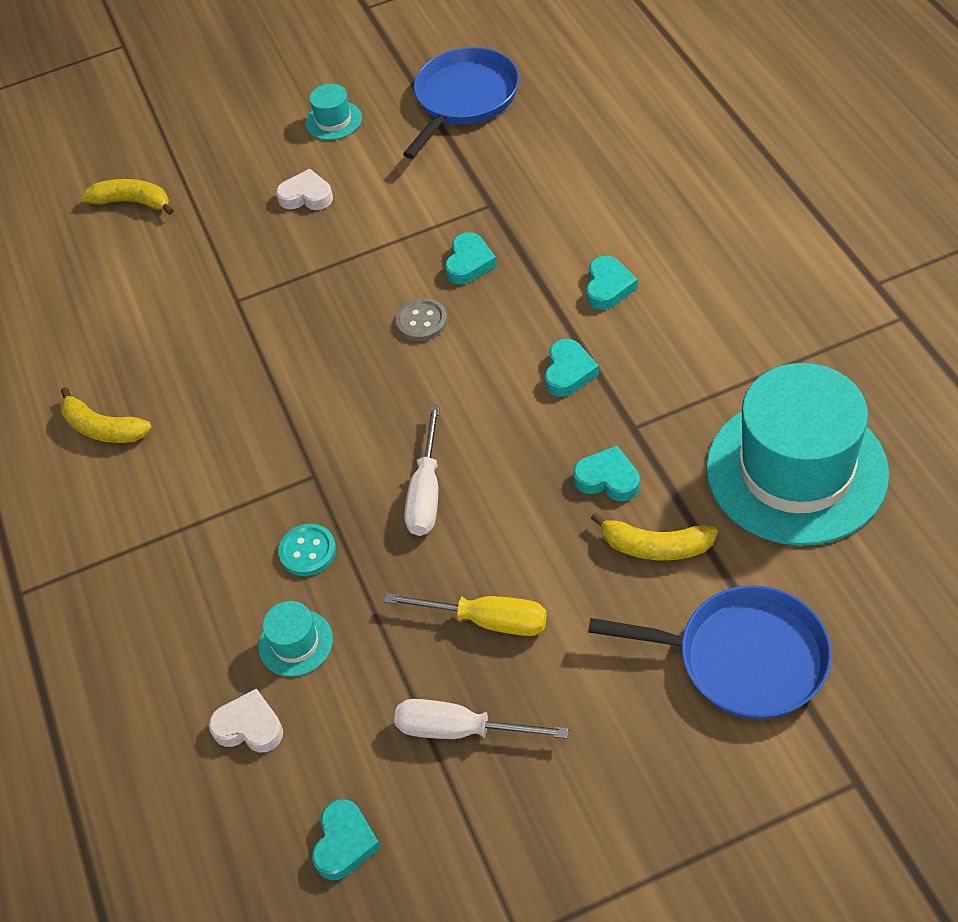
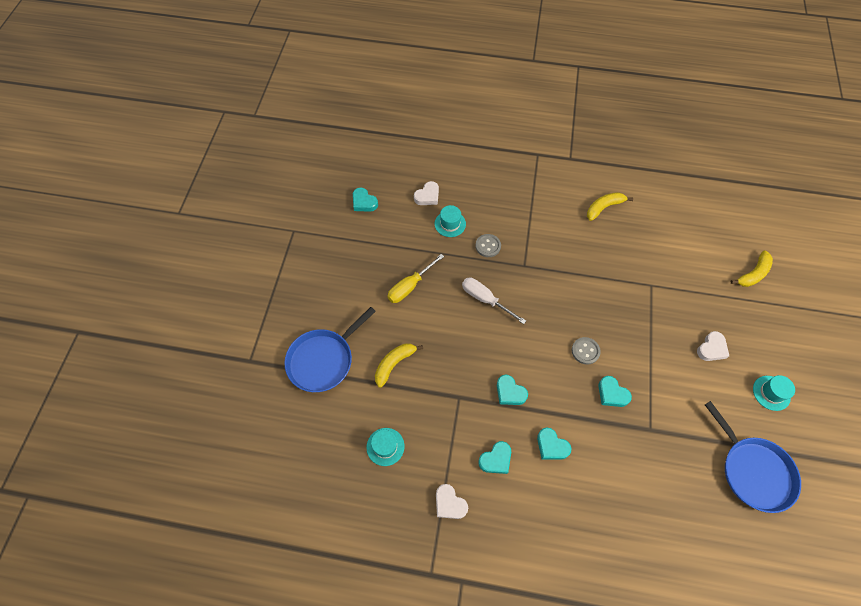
camera: 115 degrees right, 10 degrees up
turquoise button [278,524,336,576] -> grey button [475,234,501,257]
white screwdriver [394,699,568,739] -> none
turquoise heart [573,446,640,501] -> turquoise heart moved to [478,441,511,474]
turquoise hat [706,363,889,546] -> turquoise hat [366,428,405,466], size x0.40
none -> white heart [436,484,468,519]

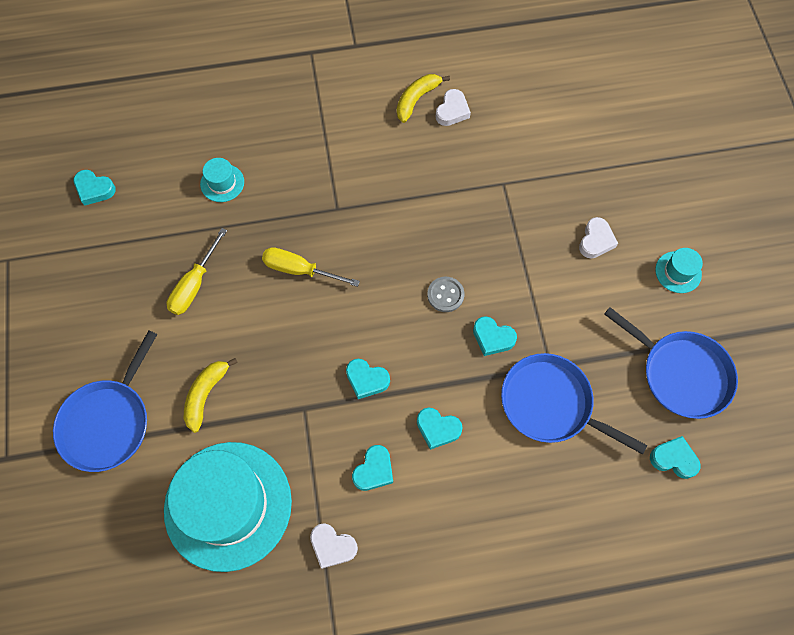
camera: 20 degrees left, 5 degrees up
turquoise hat [366,428,405,466] -> turquoise hat [164,442,292,572], size x2.47
white heart [414,181,439,205] -> white heart moved to [436,89,471,126]
white screwdriver [462,278,526,324] -> yellow screwdriver [262,247,360,287]
grey button [475,234,501,257] -> none
yellow banana [731,250,773,287] -> none
none -> blue pan [501,353,647,455]
none -> turquoise heart [650,436,700,479]

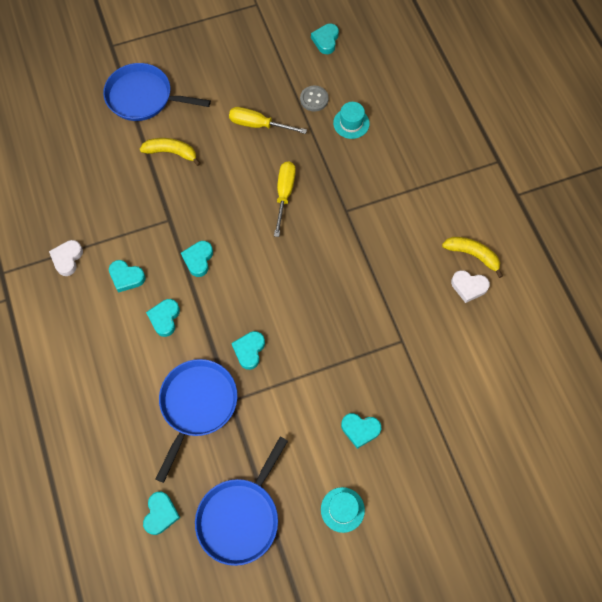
camera: 80 degrees right, 0 degrees up
turquoise hat [164,442,292,572] -> none
grey button [427,277,464,312] -> grey button moved to [300,86,329,112]
white heart [579,217,618,259] -> turquoise heart [341,413,381,449]

